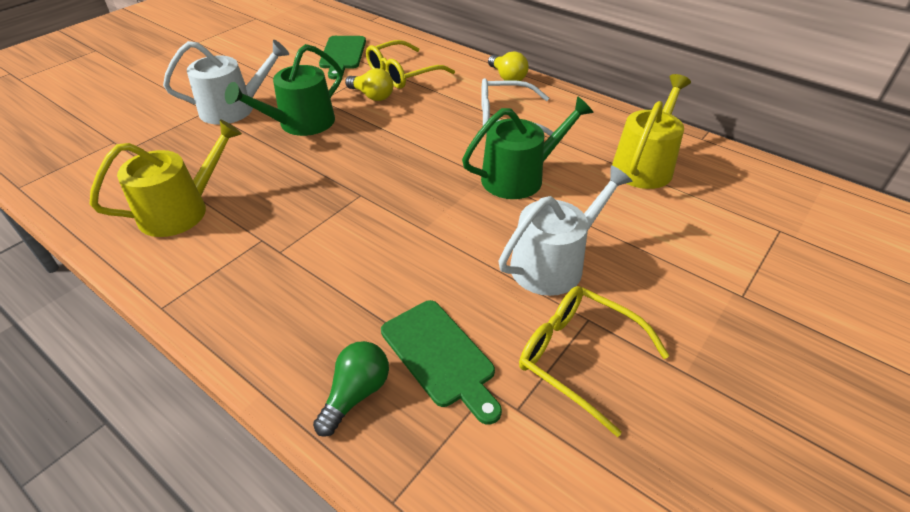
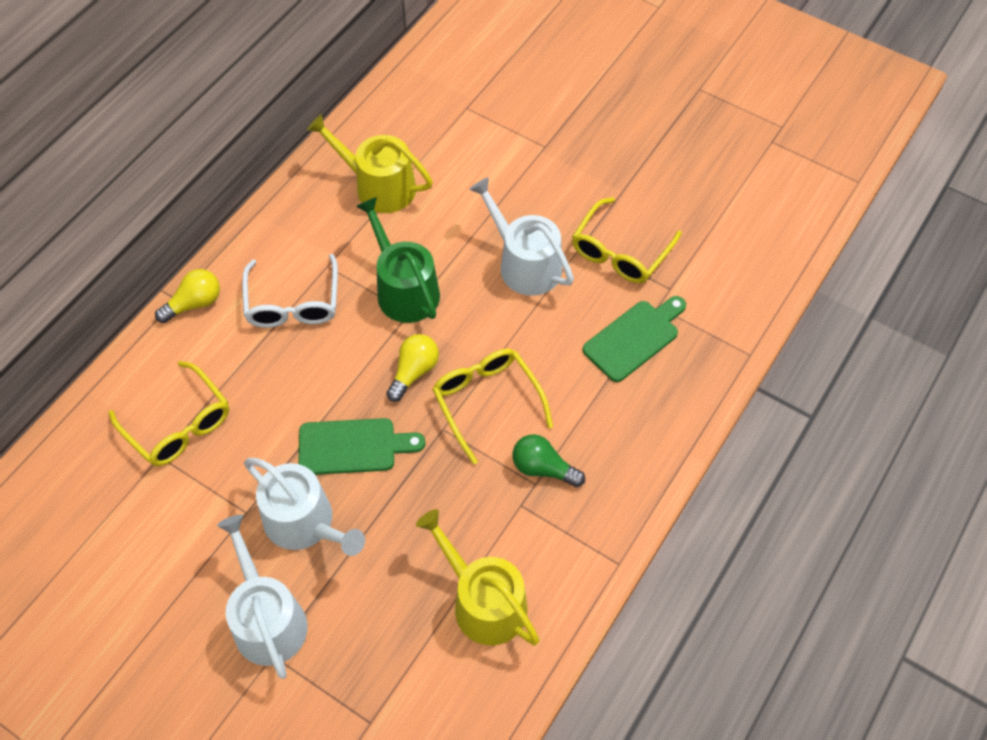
camera: 95 degrees left, 15 degrees up
green watering can [225,44,342,136] -> white watering can [244,458,365,556]
green light bulb [313,341,389,437] -> green light bulb moved to [512,434,585,487]
green cutting board [319,36,366,79] -> green cutting board moved to [298,418,426,475]
yellow light bulb [345,68,393,101] -> yellow light bulb moved to [386,334,439,402]
none -> yellow glasses [432,349,553,465]

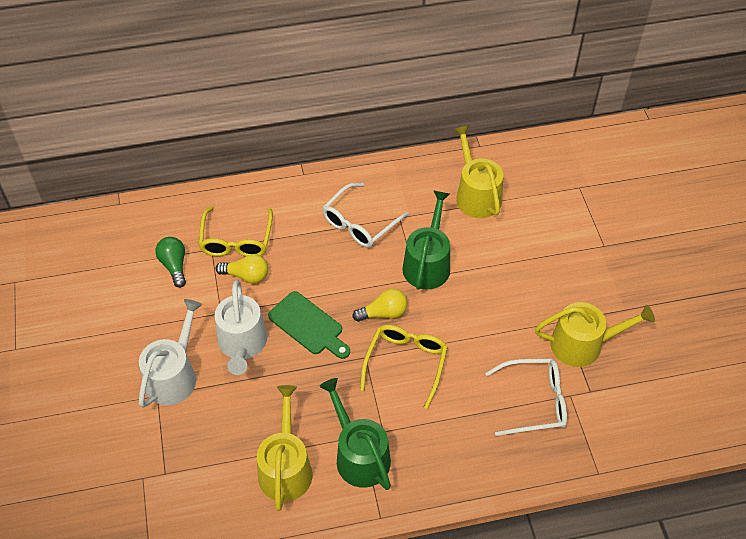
camera: 45 degrees right, 5 degrees down
yellow light bulb [155,269,220,323] -> yellow light bulb moved to [216,254,268,284]
white watering can [469,177,574,296] -> none
green light bulb [512,434,585,487] -> green light bulb moved to [155,237,186,288]
yellow glasses [572,197,682,283] -> yellow watering can [535,302,655,367]
green cutting board [583,296,686,382] -> white glasses [485,359,567,436]
none -> green watering can [319,378,391,490]

